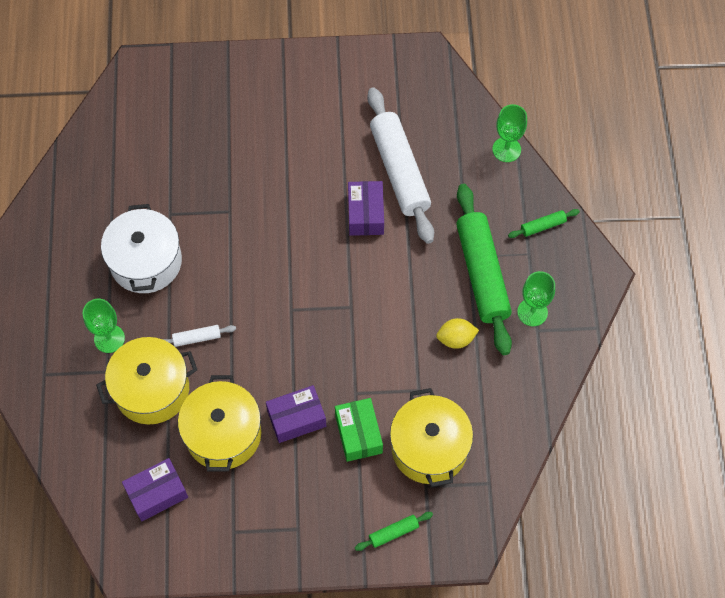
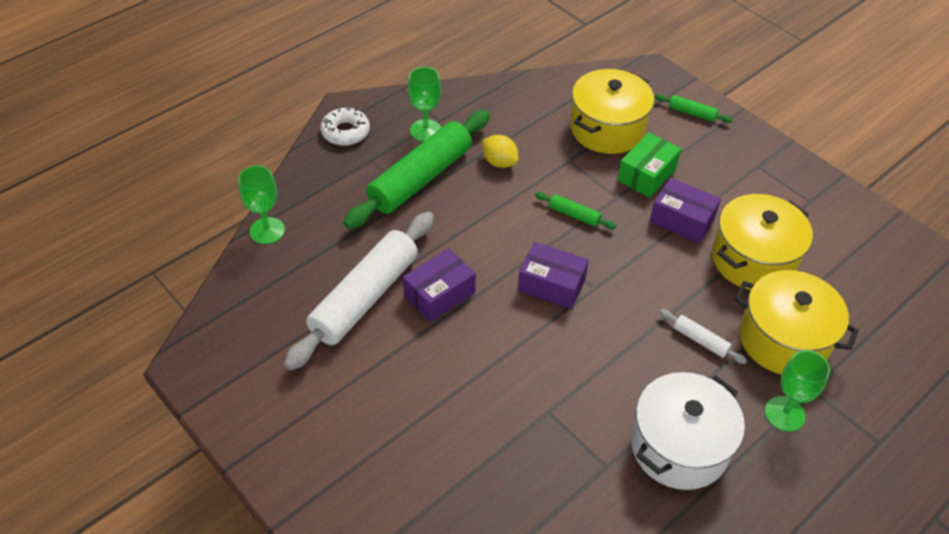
camera: 130 degrees left, 15 degrees down
purple box [122,458,188,521] -> purple box moved to [518,242,589,309]
green rolling pin [508,209,580,238] -> green rolling pin moved to [535,192,616,229]
none -> white donut [320,108,370,146]

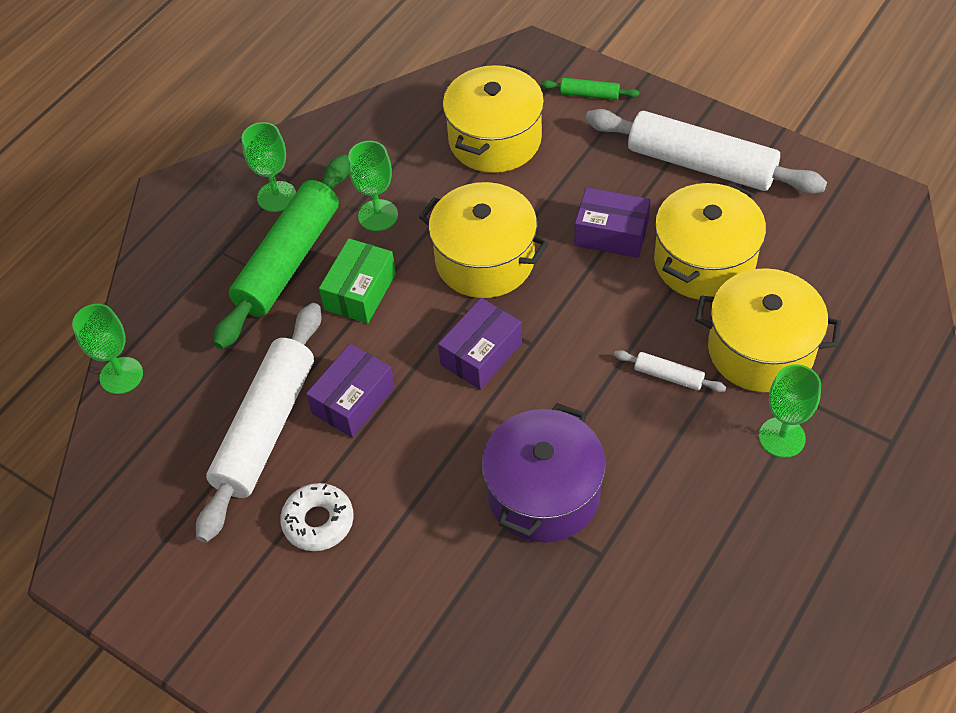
camera: 10 degrees left, 5 degrees up
white donut [320,108,370,146] -> white donut moved to [280,483,354,551]
yellow lemon [483,135,519,168] -> green goblet [348,141,398,231]
purple box [518,242,589,309] -> purple box turned 60 degrees counterclockwise [438,298,522,390]
green rolling pin [535,192,616,229] -> yellow pot [419,182,549,298]
green box [617,132,681,198] -> green box moved to [319,238,396,324]
white pot [631,372,745,490] -> none
none -> purple pot [482,403,606,543]
none -> white rolling pin [585,109,827,194]

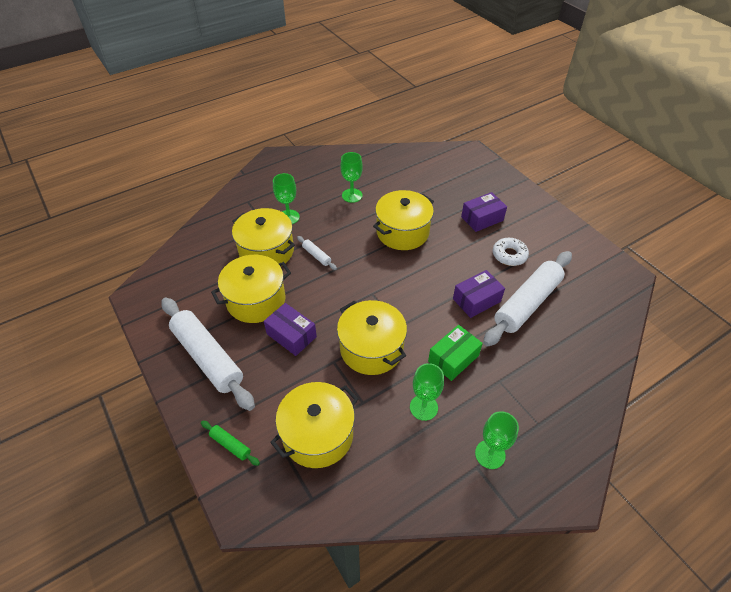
camera: 160 degrees left, 5 degrees down
green goblet [72,304,143,394] -> green goblet moved to [340,152,363,203]
green rolling pin [213,154,349,349] -> none
purple box [438,298,522,390] -> purple box moved to [461,192,507,232]
purple pot [482,403,606,543] -> yellow pot [373,190,434,250]

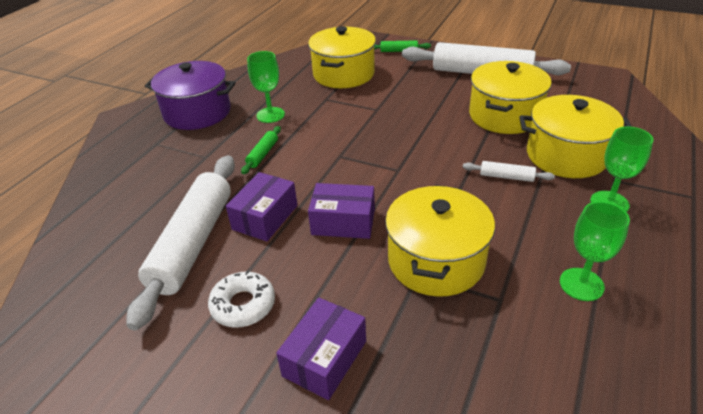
camera: 150 degrees right, 10 degrees down
purple box [264,303,317,356] -> purple box moved to [308,183,375,239]
yellow pot [337,300,407,375] -> none
green box [428,325,483,381] -> green rolling pin [241,126,281,174]
green goblet [475,411,519,469] -> purple pot [145,61,236,130]

